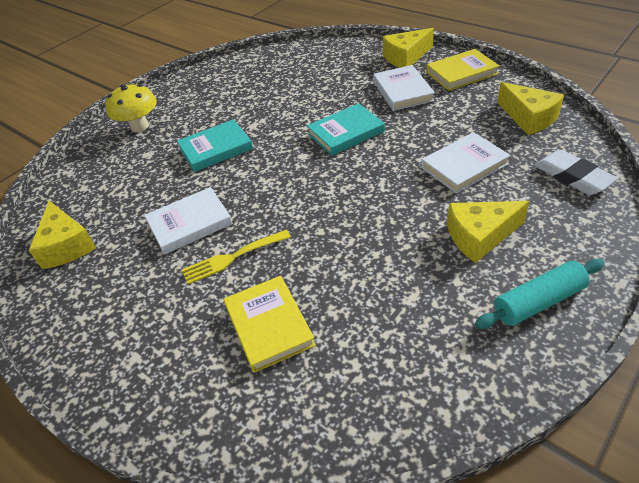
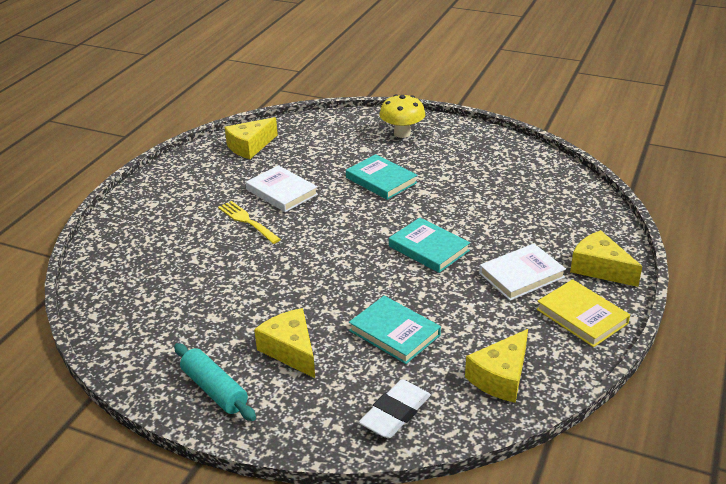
camera: 70 degrees right, 10 degrees down
yellow book [223,276,316,373] -> none
white book [421,132,511,194] -> turquoise book [349,296,441,364]

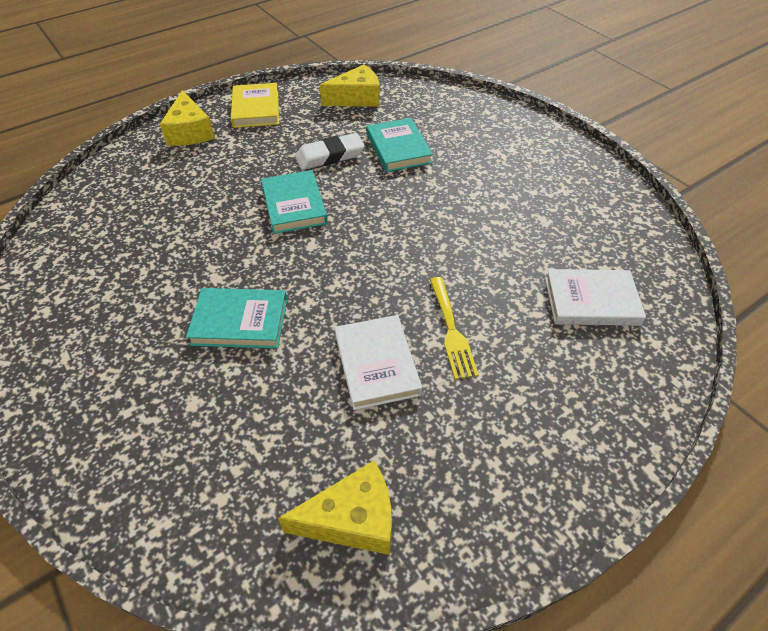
camera: 150 degrees left, 15 degrees up
turquoise rolling pin [174,343,256,421] -> none
yellow cheese [254,308,315,378] -> none
turquoise book [346,154,417,200] -> turquoise book turned 75 degrees counterclockwise [186,288,287,349]
white eraser [359,379,431,438] -> white eraser moved to [295,133,365,170]
yellow mushroom [379,94,425,138] -> none
white book [479,244,566,301] -> white book moved to [545,269,646,326]

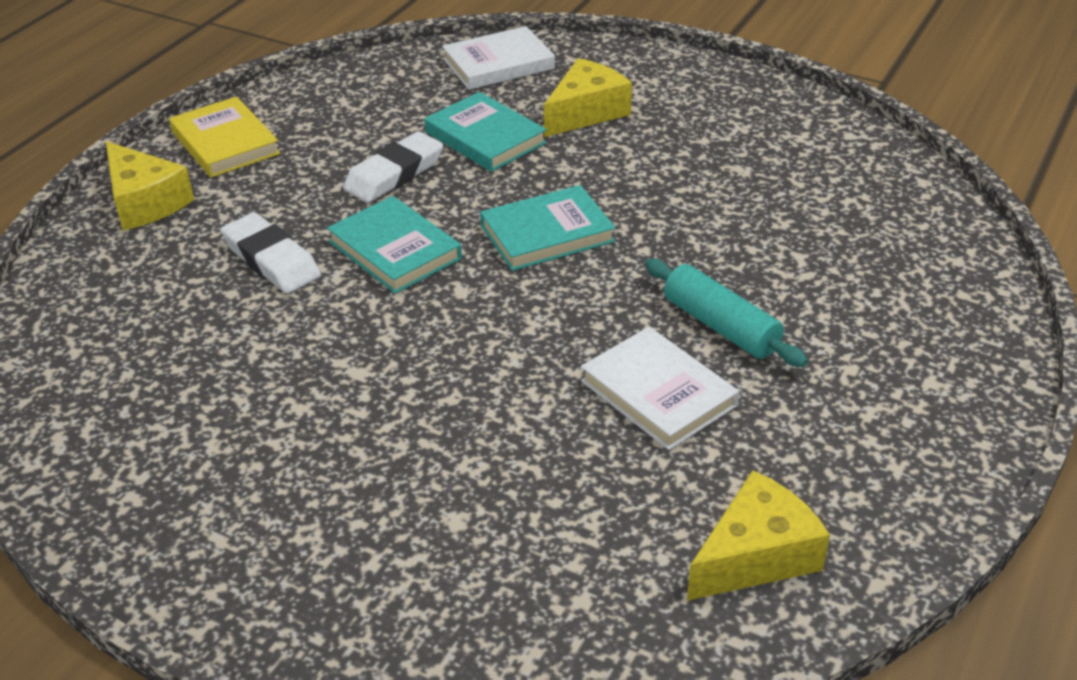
camera: 25 degrees left, 10 degrees down
turquoise book [186,288,287,349] -> turquoise book moved to [480,185,616,271]
yellow cheese [320,64,380,107] -> yellow cheese moved to [544,58,632,137]
yellow fork [430,277,479,380] -> turquoise rolling pin [645,259,808,367]
white book [545,269,646,326] -> white book moved to [442,26,555,90]
none -> white eraser [221,212,321,294]

